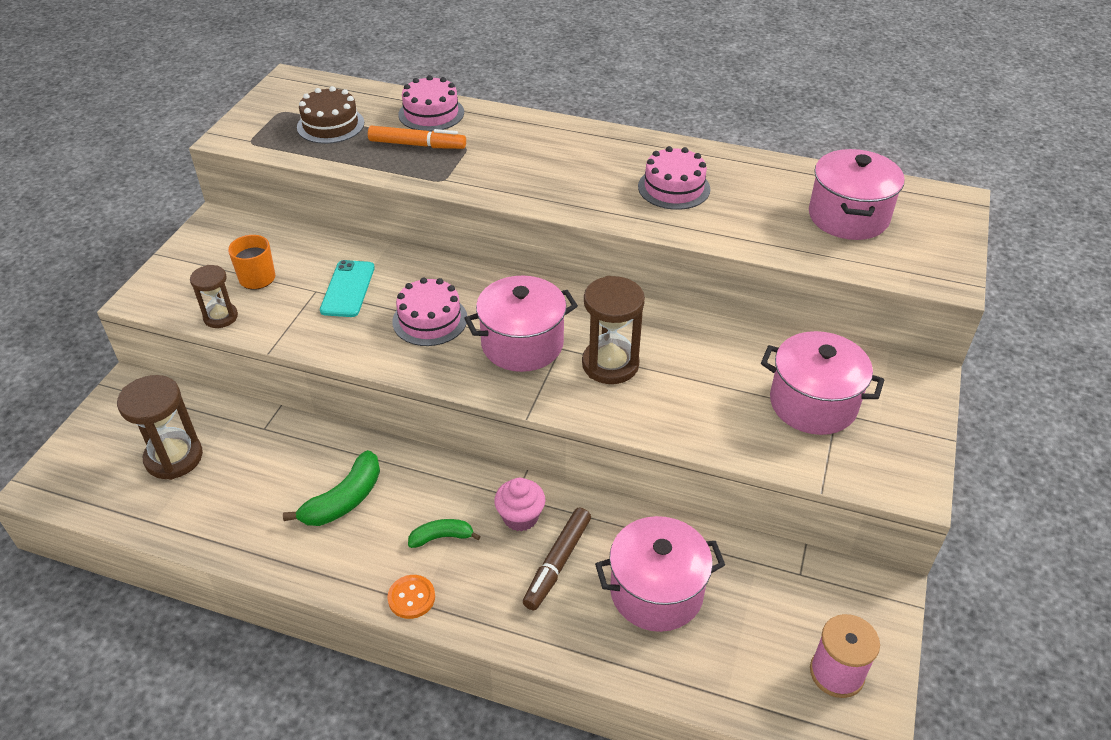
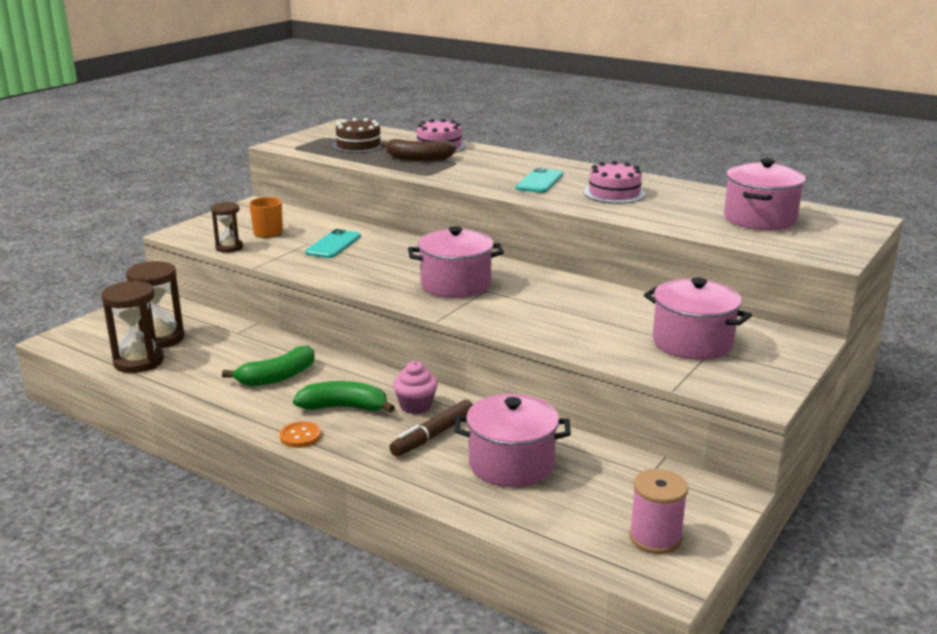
camera: 15 degrees right, 20 degrees down
orange marker [368,126,466,149] -> brown banana [381,139,456,161]
pink cake [392,277,467,346] -> none
green banana [408,519,480,548] -> green banana [293,381,395,413], size x1.63
brown hourglass [582,276,645,384] -> brown hourglass moved to [102,280,164,373]
none -> turquoise phone [516,167,563,193]

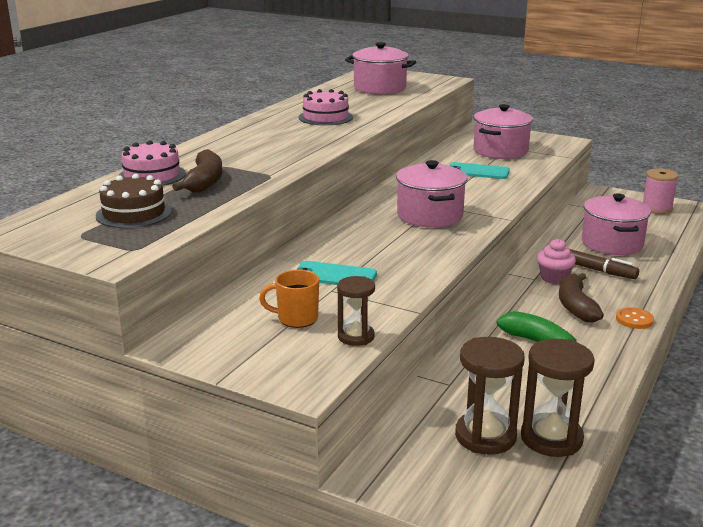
camera: 95 degrees left, 0 degrees up
green banana [293,381,395,413] -> brown banana [559,273,604,323]
turquoise phone [516,167,563,193] -> turquoise phone moved to [449,162,510,179]

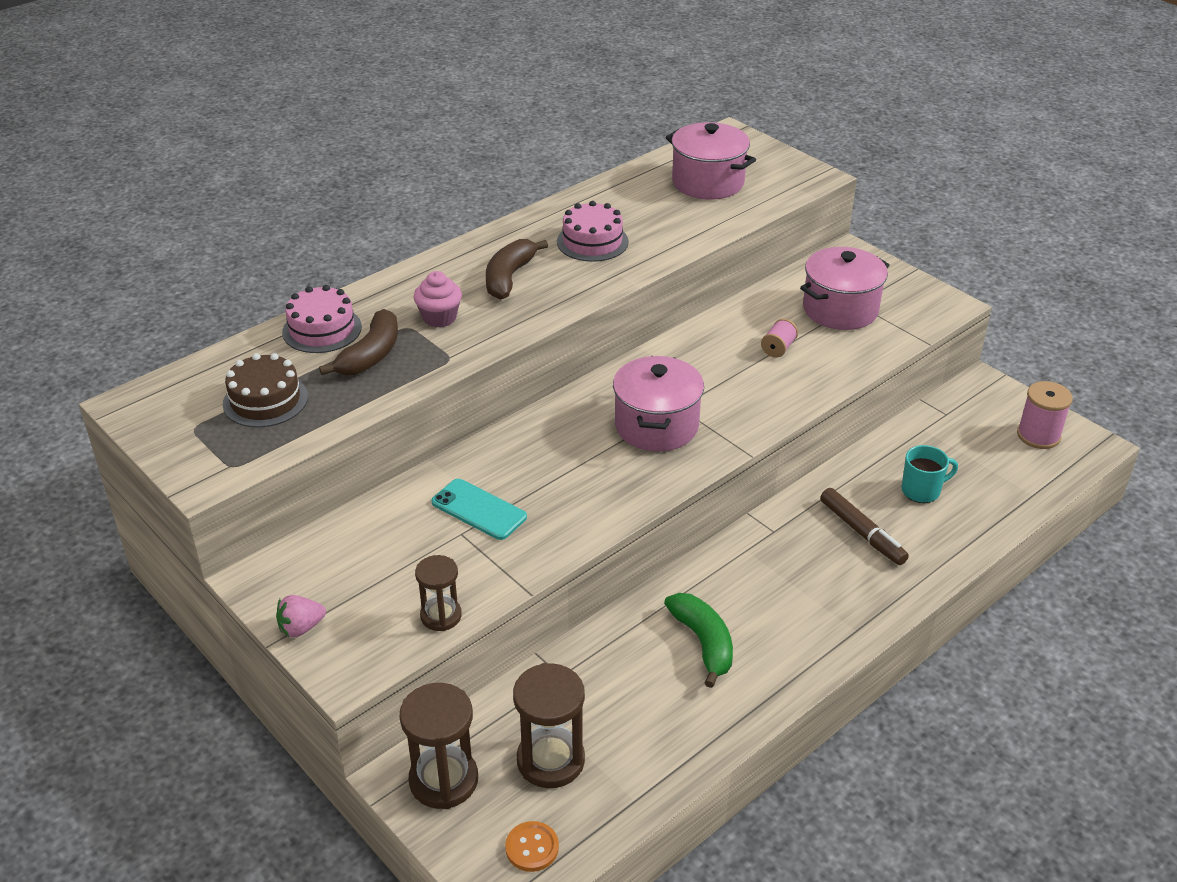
camera: 20 degrees right, 15 degrees up
orange mug [259,270,319,328] -> none
turquoise phone [449,162,510,179] -> pink spool [761,319,798,358]
brown hourglass [521,338,595,457] -> brown hourglass moved to [400,683,478,809]
pink cupcake [537,239,576,284] -> pink cupcake moved to [414,271,462,327]
brown banana [559,273,604,323] -> brown banana moved to [486,239,548,300]
pink pot [582,193,651,255] -> turquoise mug [901,445,958,503]
orange button [616,307,654,329] -> orange button moved to [505,821,559,872]
none -> pink strawberry [276,595,326,637]

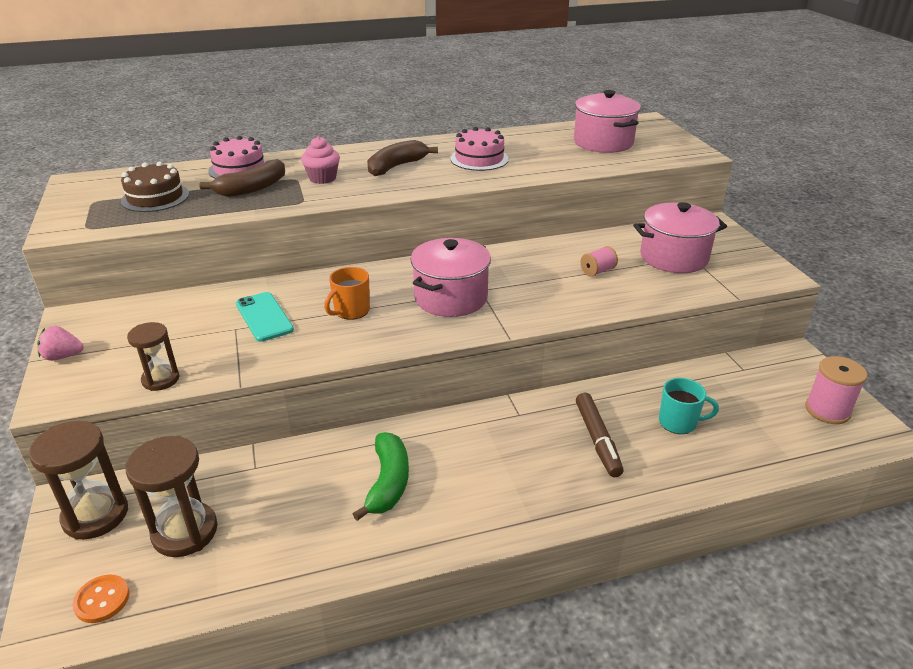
camera: 25 degrees right, 5 degrees down
none -> orange mug [324,267,370,320]

